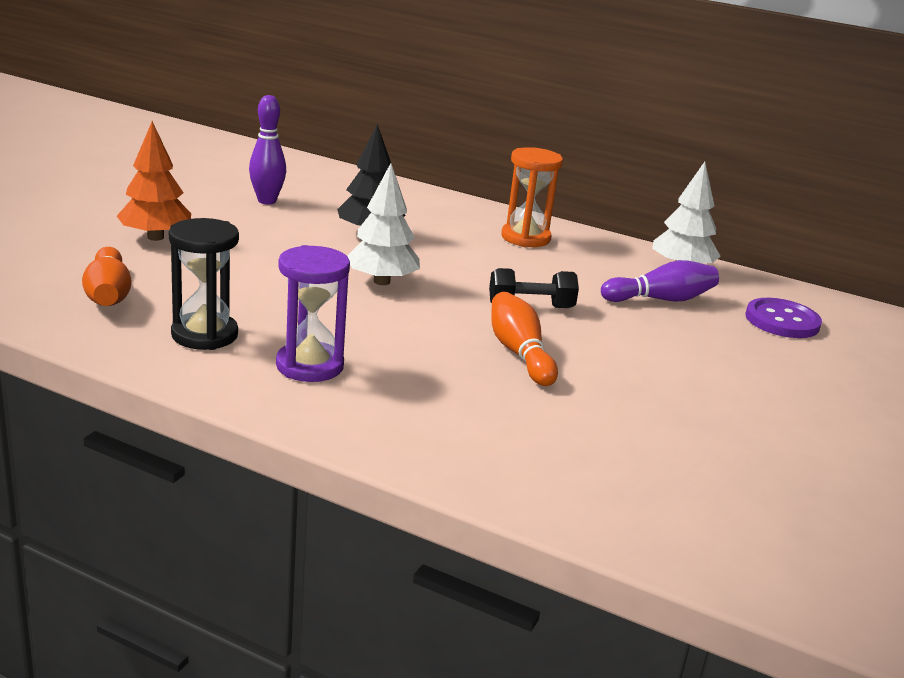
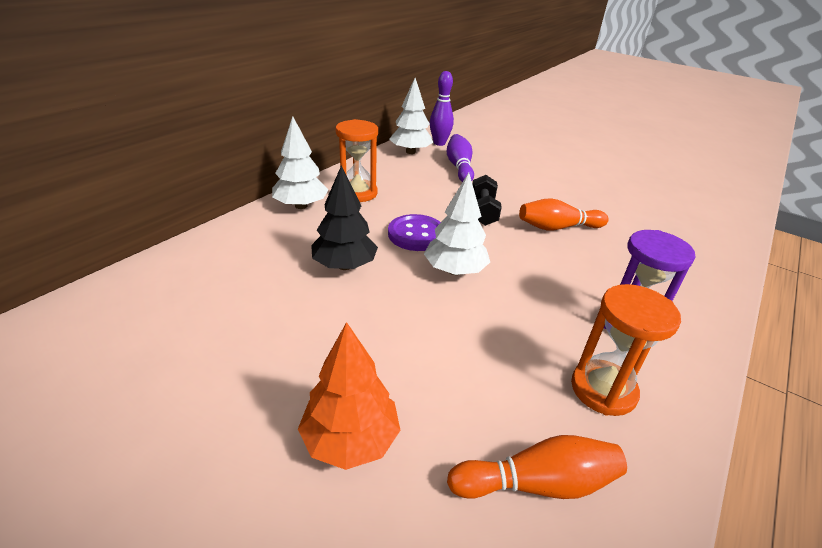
camera: 80 degrees left, 10 degrees up
black hourglass [169,218,239,350] -> orange hourglass [571,284,681,416]
purple bowling pin [249,95,286,204] -> purple bowling pin moved to [430,71,454,146]
purple button [745,298,822,338] -> purple button moved to [388,214,441,251]
none -> white tree [272,116,328,209]

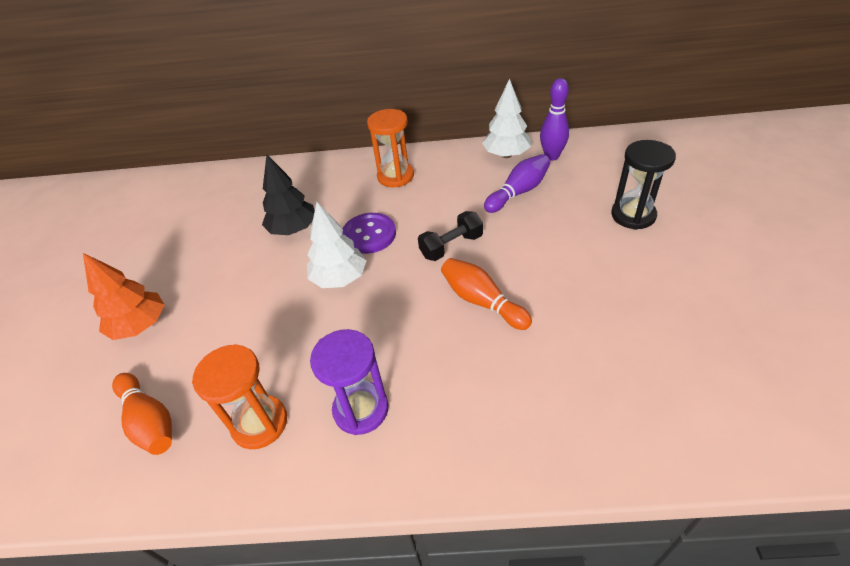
camera: 60 degrees right, 10 degrees up
white tree [272,116,328,209] -> none
none -> black hourglass [611,140,676,230]

